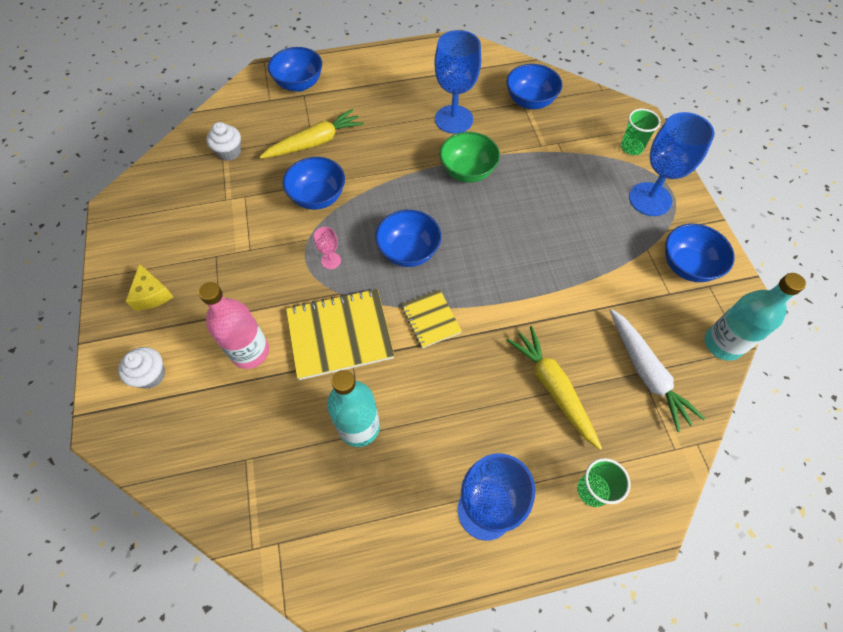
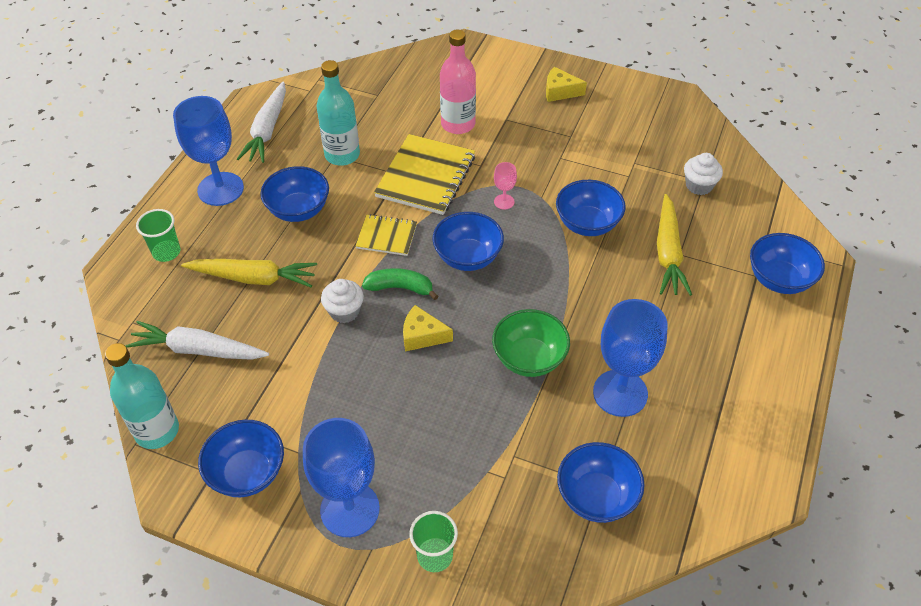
camera: 125 degrees right, 10 degrees down
white cupcake [118,347,165,389] -> white cupcake moved to [321,279,364,323]
none -> white carrot [237,82,286,163]
none -> blue bowl [260,166,329,222]
none -> green banana [362,268,438,300]
none -> yellow cheese [403,305,453,351]

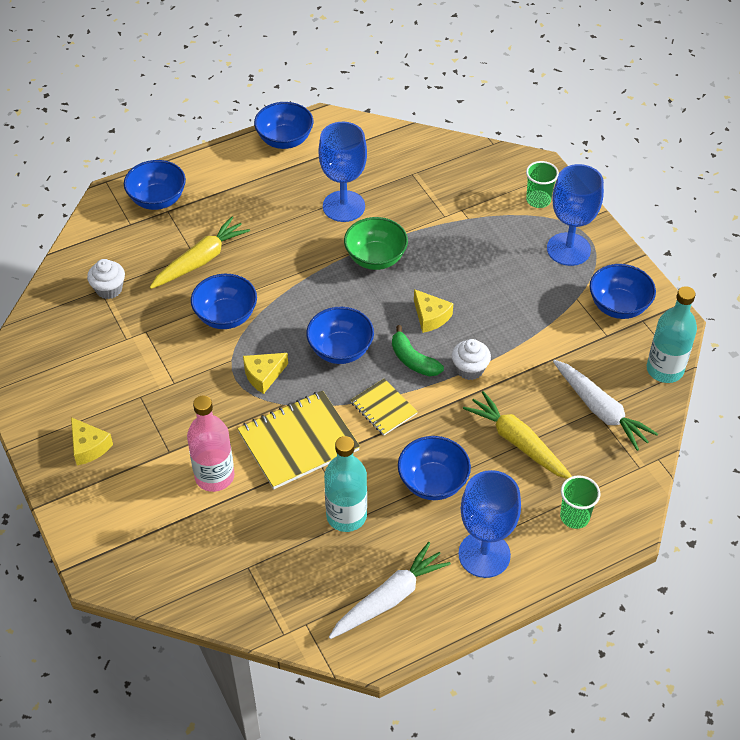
camera: 140 degrees left, 0 degrees up
pink goblet [494,162,517,210] -> yellow cheese [243,353,288,394]
blue bowl [557,442,645,523] -> blue bowl moved to [254,102,313,149]

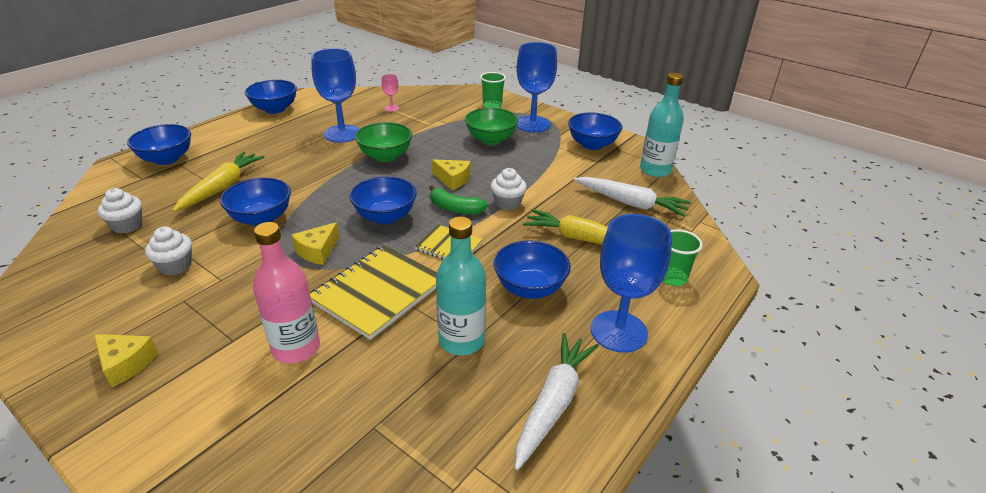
camera: 25 degrees left, 15 degrees down
none -> white cupcake [145,227,192,275]
none -> pink goblet [381,74,399,112]
none -> green bowl [465,108,518,145]

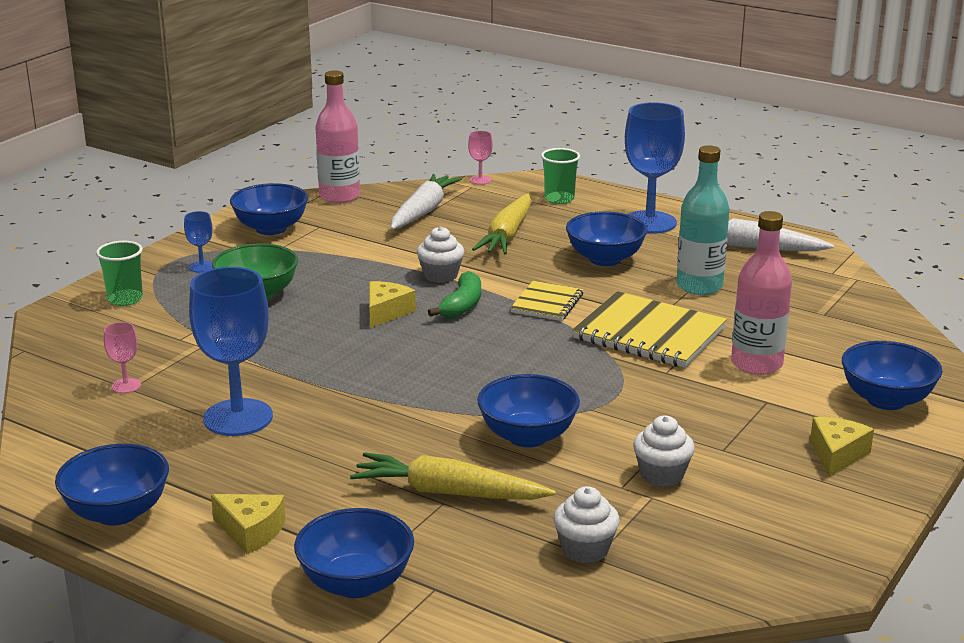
camera: 95 degrees left, 10 degrees down
yellow cheese [292,222,339,265] -> yellow cheese moved to [211,494,286,554]
blue bowl [349,176,417,224] -> blue bowl moved to [842,341,942,410]
green bowl [355,122,412,162] -> none
blue goblet [516,42,557,133] -> blue goblet [184,211,213,273], size x0.44
turquoise bottle [640,73,684,177] -> pink bottle [315,70,360,203]
none -> pink goblet [468,131,493,185]

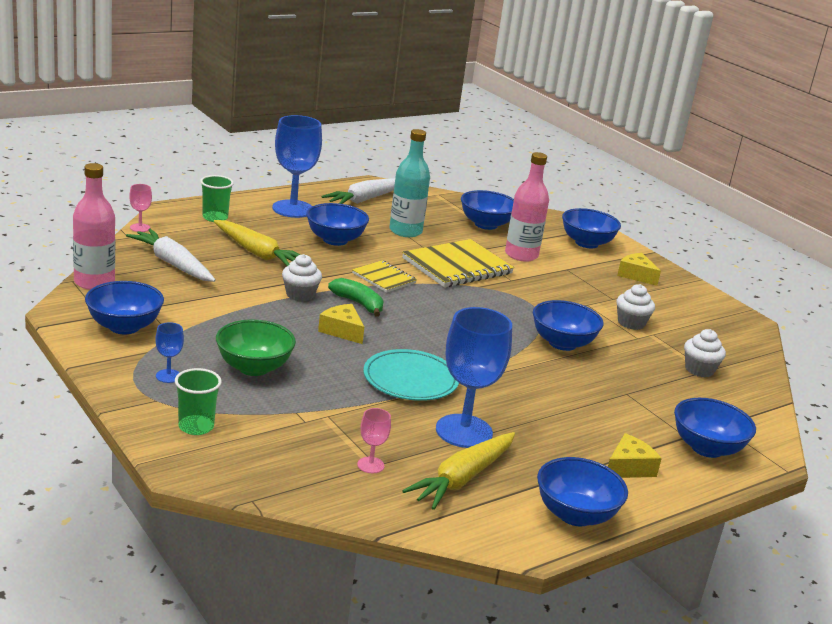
camera: 70 degrees left, 0 degrees up
yellow carrot [350,452,556,500] -> yellow carrot moved to [402,432,515,510]
none -> turquoise plate [363,349,459,401]
none -> blue bowl [461,190,514,230]

